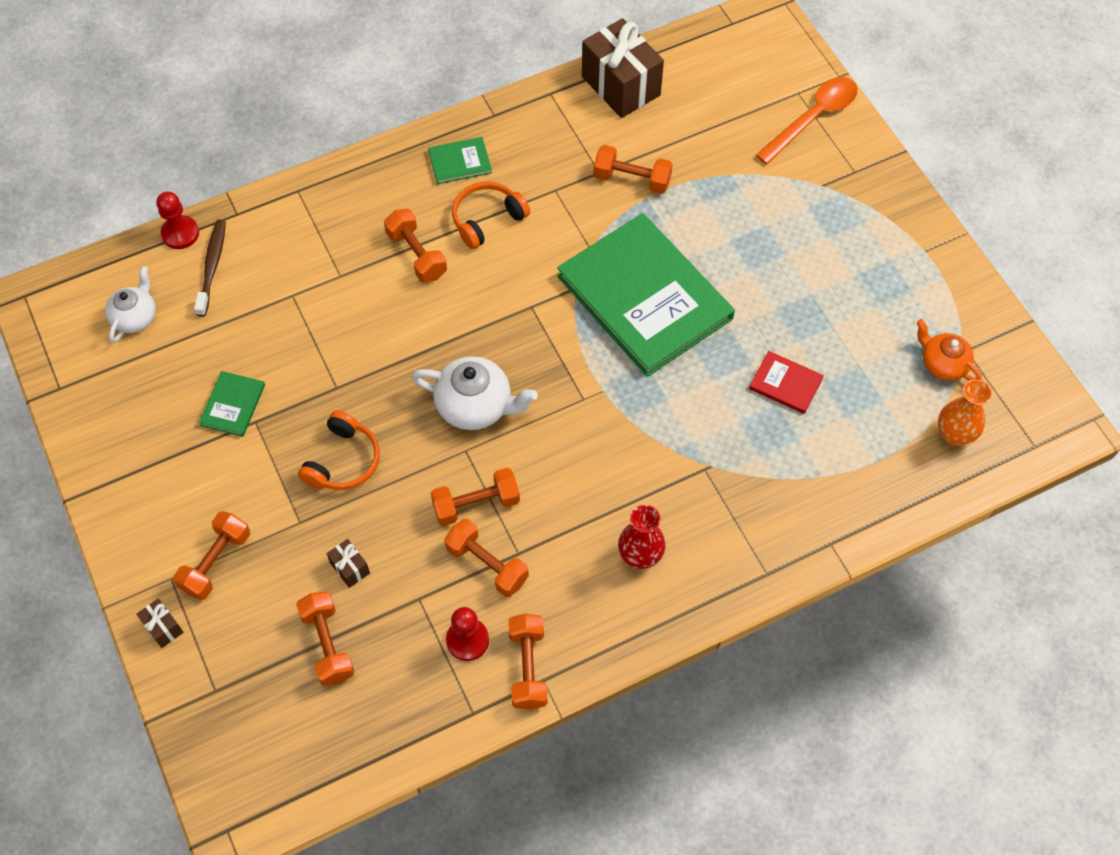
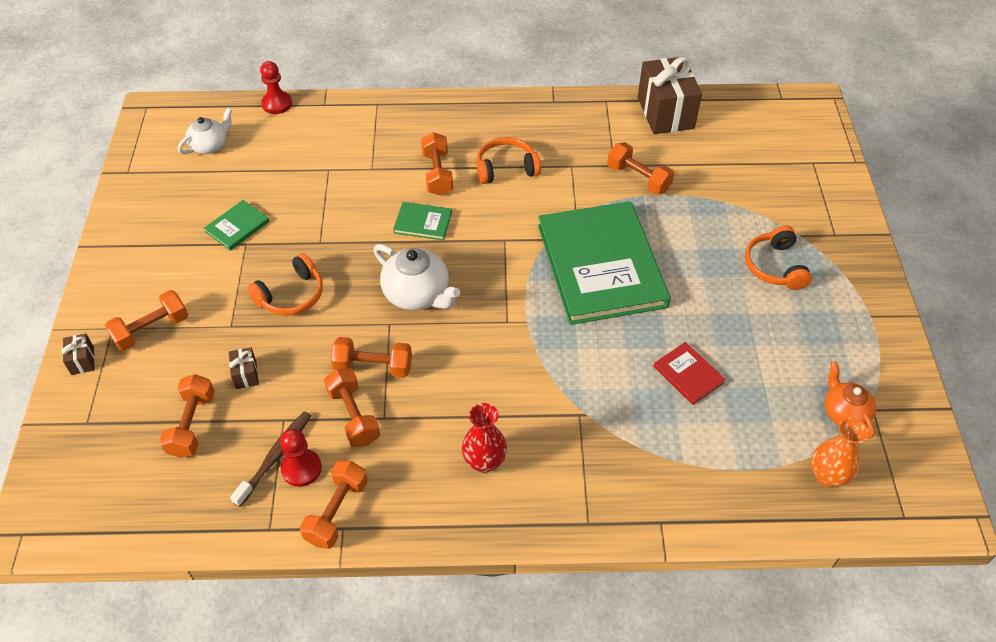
camera: 25 degrees right, 10 degrees down
brown toothbrush [194,220,226,317] -> brown toothbrush moved to [230,411,311,507]
green book [428,137,492,184] -> green book moved to [393,202,452,241]
orange spoon [756,77,858,165] -> none
none -> orange headphones [745,225,812,290]

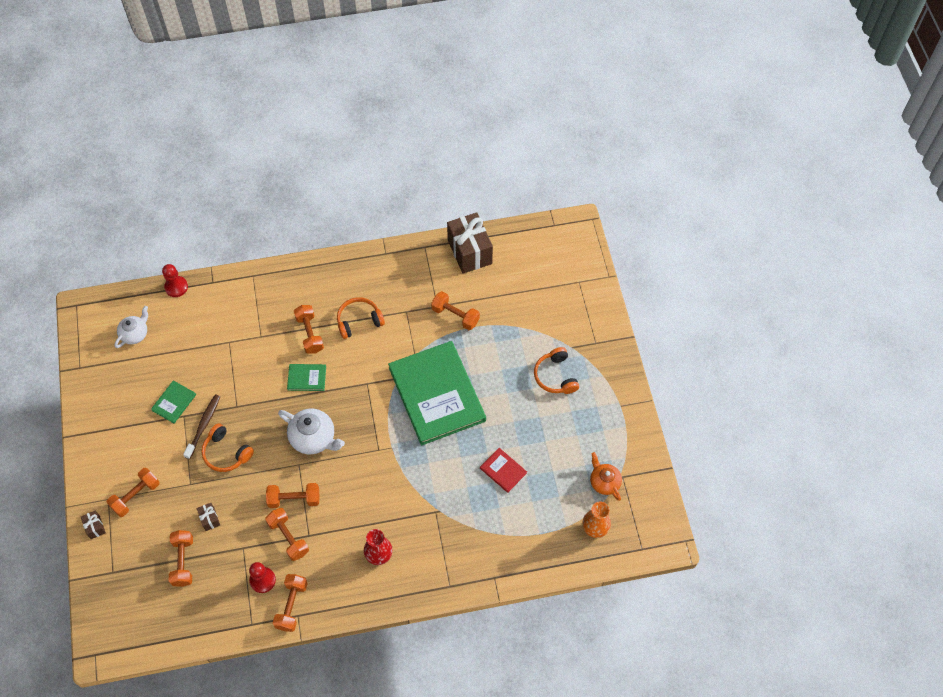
camera: 10 degrees left, 10 degrees up
brown toothbrush [230,411,311,507] -> brown toothbrush moved to [183,395,220,459]
orange headphones [247,253,323,316] -> orange headphones turned 90 degrees clockwise [201,423,254,472]

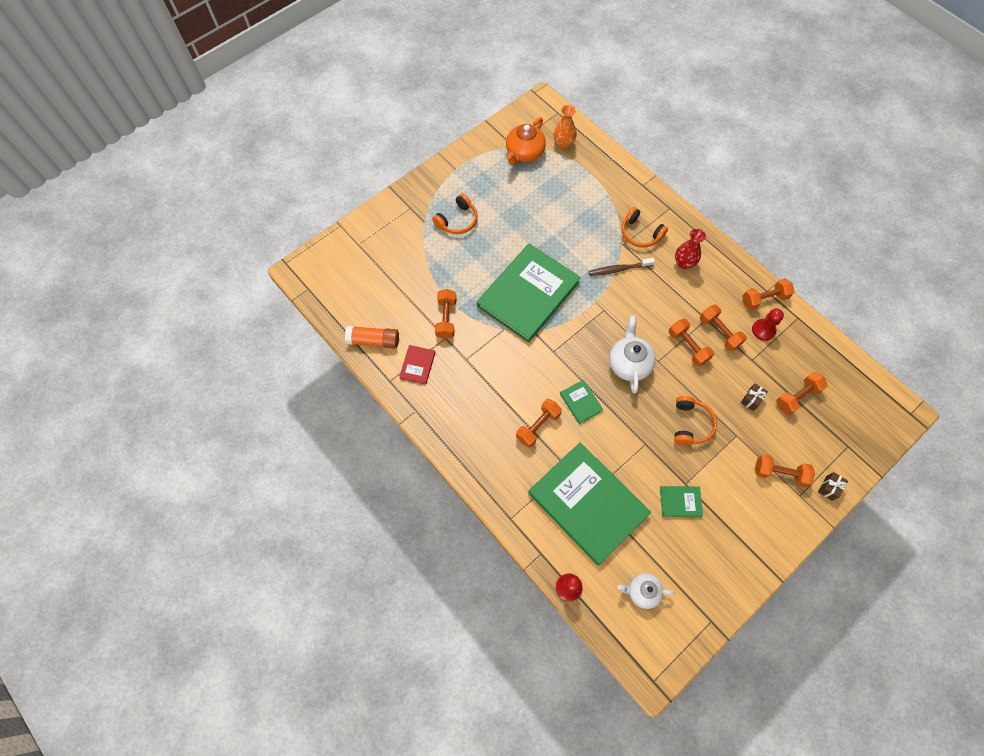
camera: 120 degrees left, 5 degrees up
brown toothbrush [183,395,220,459] -> brown toothbrush moved to [589,258,655,276]
orange dumbbell [265,508,309,561] -> orange dumbbell turned 60 degrees counterclockwise [700,304,747,351]
orange headphones [337,297,385,339] -> orange headphones moved to [622,207,668,248]
brown gift [447,213,493,274] -> orange glue stick [345,326,399,348]
red book [480,448,527,493] -> red book moved to [399,345,436,384]
orange teapot [590,452,622,501] -> orange teapot [506,117,546,165], size x1.52
none -> green book [528,442,651,565]

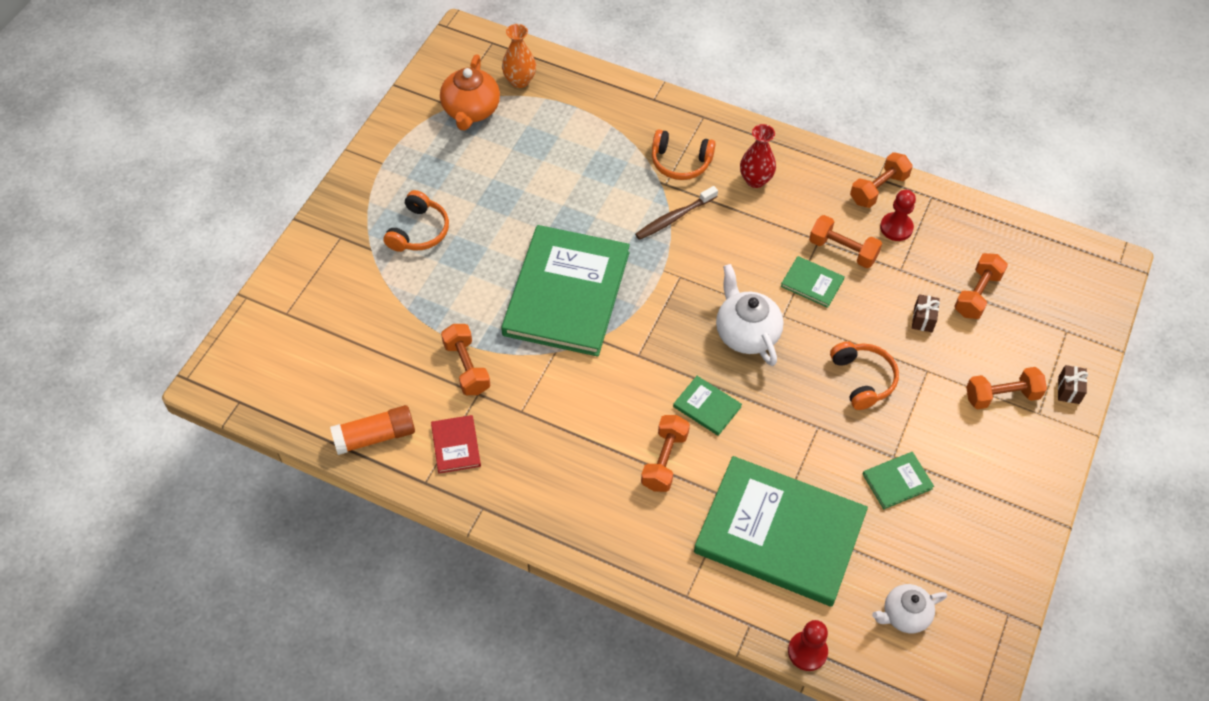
camera: 25 degrees left, 10 degrees down
orange dumbbell [669,319,714,366] -> green book [781,256,844,308]

